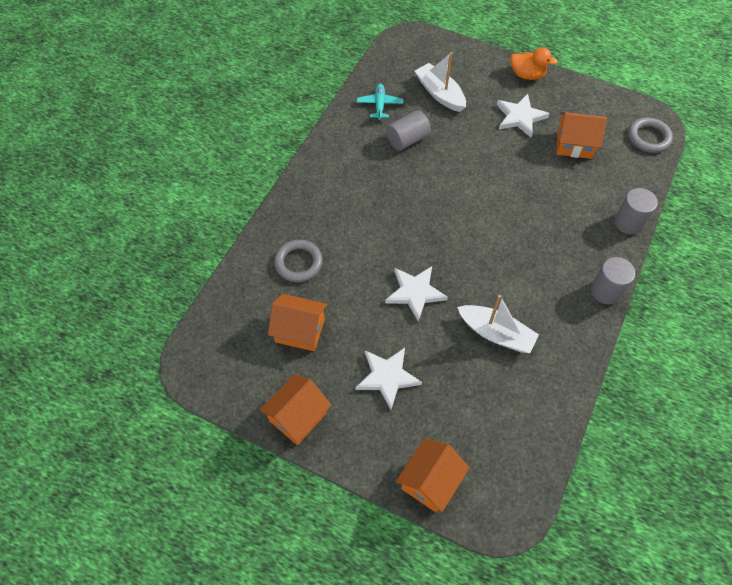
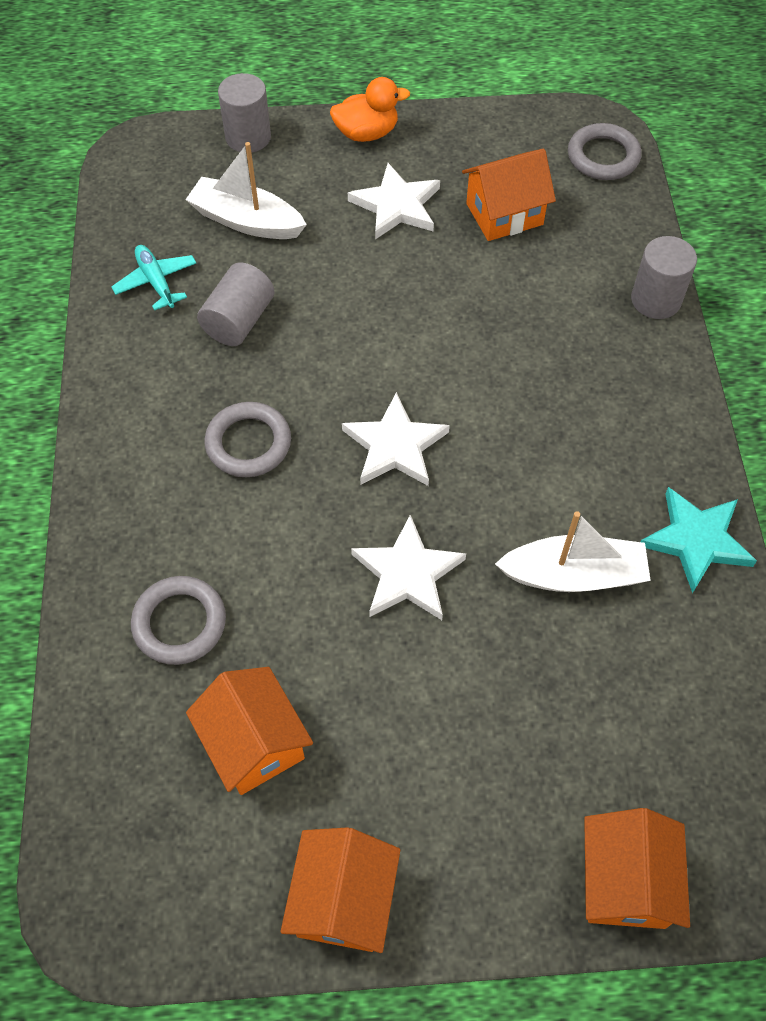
camera: 30 degrees left, 0 degrees up
orange house [268,294,327,351] -> orange house turned 75 degrees clockwise [186,667,313,795]
white star [355,348,422,410] -> white star moved to [342,392,450,486]
grey cylinder [591,257,635,305] -> grey cylinder moved to [218,73,271,153]
none -> grey ring [204,402,291,477]
none -> turquoise star [640,487,757,593]

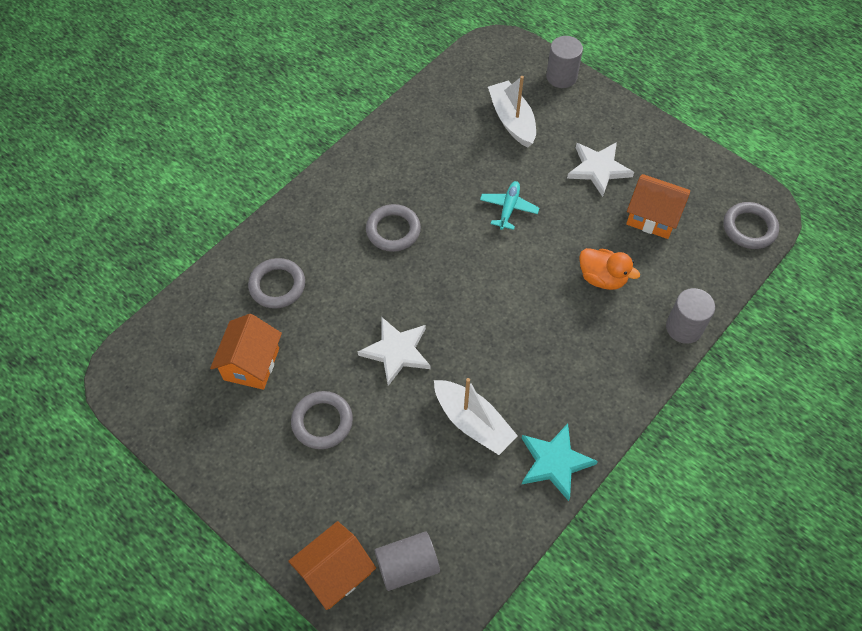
camera: 45 degrees right, 0 degrees up
turquoise plane [111,245,196,311] -> turquoise plane moved to [480,181,539,230]
grey cylinder [197,263,275,346] -> grey cylinder moved to [375,532,440,591]
orange house [281,827,400,953] -> none
orange duck [330,77,410,142] -> orange duck moved to [579,248,640,290]
white star [342,392,450,486] -> none
none -> grey ring [291,391,353,449]

